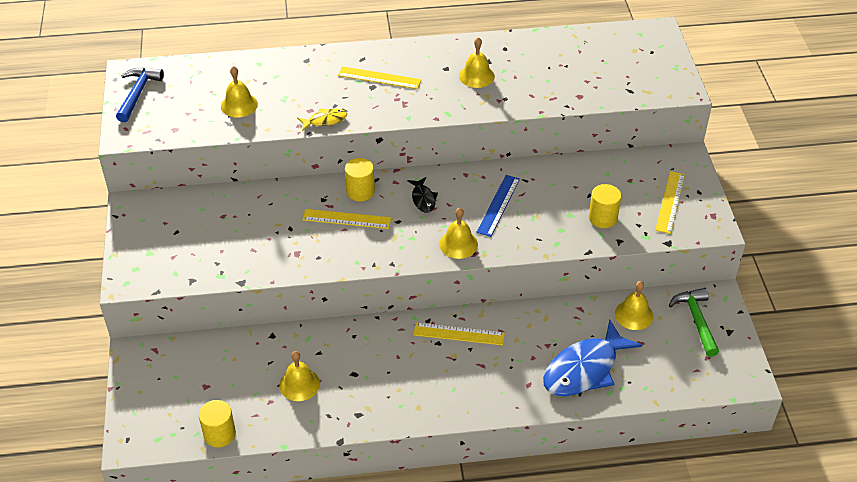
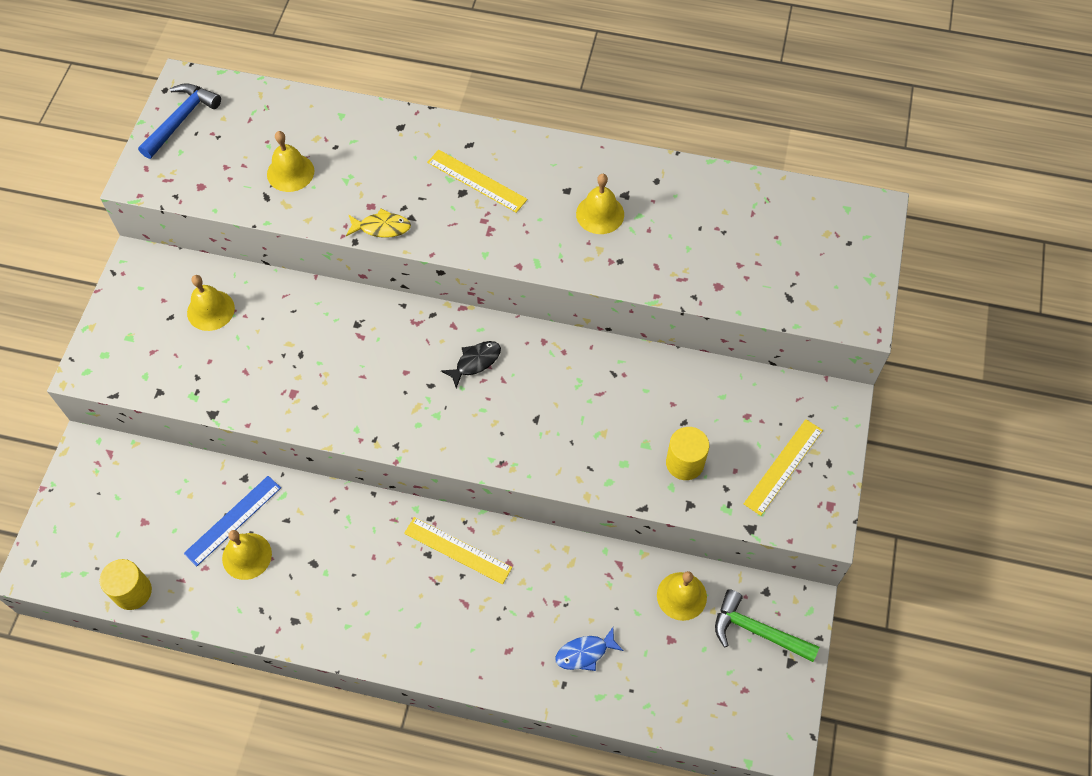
camera: 20 degrees right, 15 degrees up
yellow ruler [302,209,391,229] -> none
yellow cylinder [345,158,375,201] -> none
black fish [407,177,438,213] -> black fish turned 135 degrees counterclockwise [441,341,501,388]
yellow bell [439,208,478,259] -> yellow bell moved to [187,275,235,331]
blue ruler [476,175,520,237] -> blue ruler moved to [184,476,281,566]
blue fish [543,319,642,396] -> blue fish [555,627,624,671], size x0.47
green hammer [669,288,719,357] -> green hammer turned 75 degrees counterclockwise [715,589,819,662]

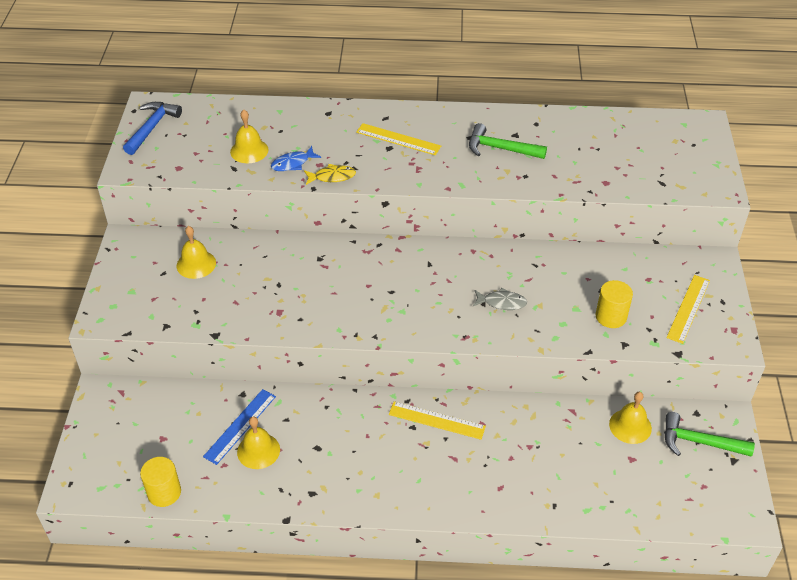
camera: 10 degrees left, 15 degrees down
black fish [441,341,501,388] -> none
blue fish [555,627,624,671] -> blue fish moved to [271,146,321,171]
yellow bell [576,174,624,234] -> green hammer [469,123,547,159]
none -> grey fish [473,288,527,310]

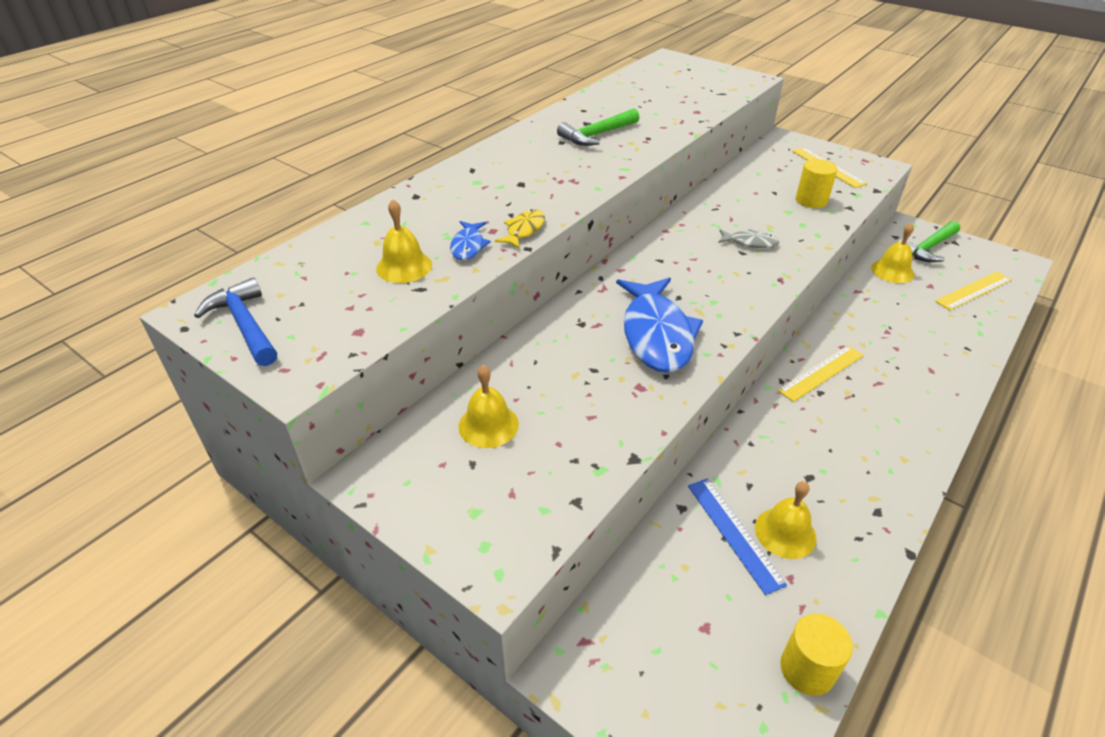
camera: 55 degrees left, 5 degrees down
yellow ruler [356,123,441,155] -> yellow ruler moved to [935,271,1012,310]
grey fish [473,288,527,310] -> grey fish turned 60 degrees clockwise [718,229,779,248]
none -> blue fish [616,277,703,373]

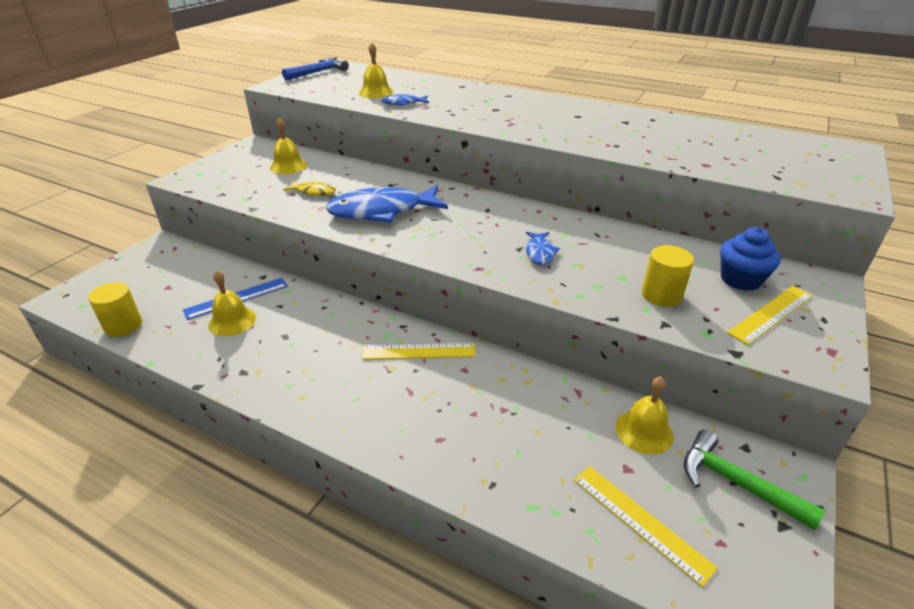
camera: 80 degrees right, 5 degrees down
yellow fish [495,209,545,249] -> yellow fish moved to [283,181,336,196]
green hammer [557,108,639,146] -> none
grey fish [718,229,779,248] -> blue fish [526,231,560,265]
yellow ruler [777,345,864,402] -> yellow ruler turned 45 degrees counterclockwise [362,343,476,360]
none -> blue cupcake [720,227,781,291]

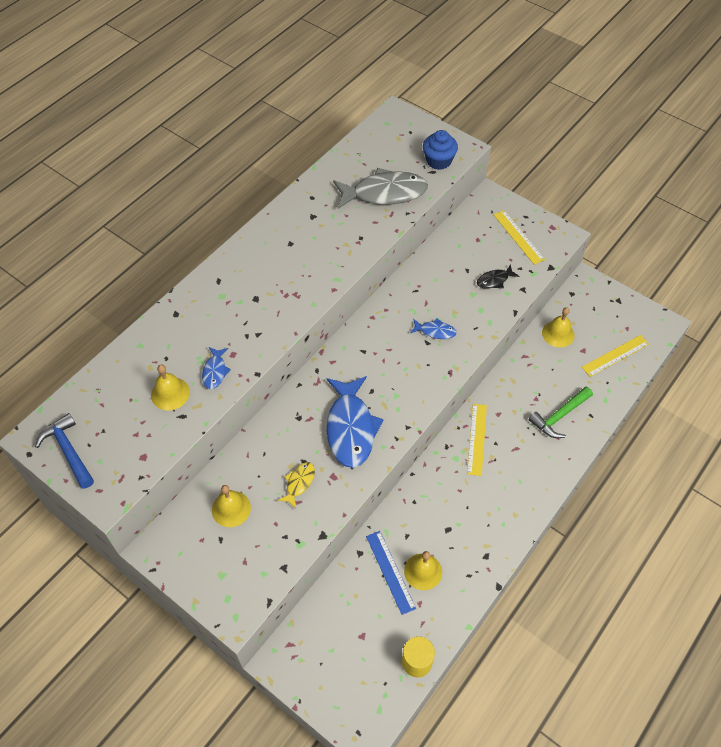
camera: 80 degrees left, 20 degrees up
yellow cylinder [642,245,694,307] -> black fish [477,265,519,289]
green hammer [684,429,825,530] -> green hammer moved to [528,387,593,438]
blue cupcake [720,227,781,291] -> blue cupcake moved to [423,130,458,170]
none -> grey fish [333,168,428,209]

